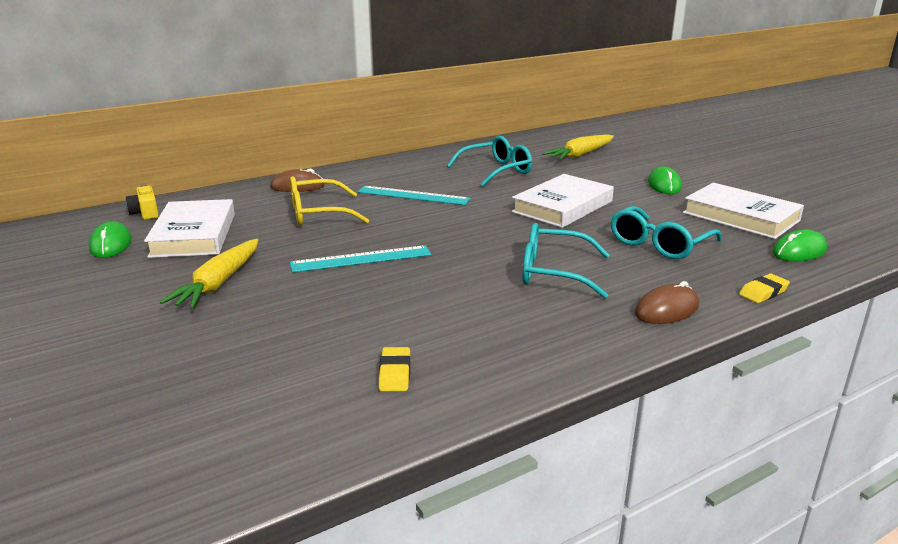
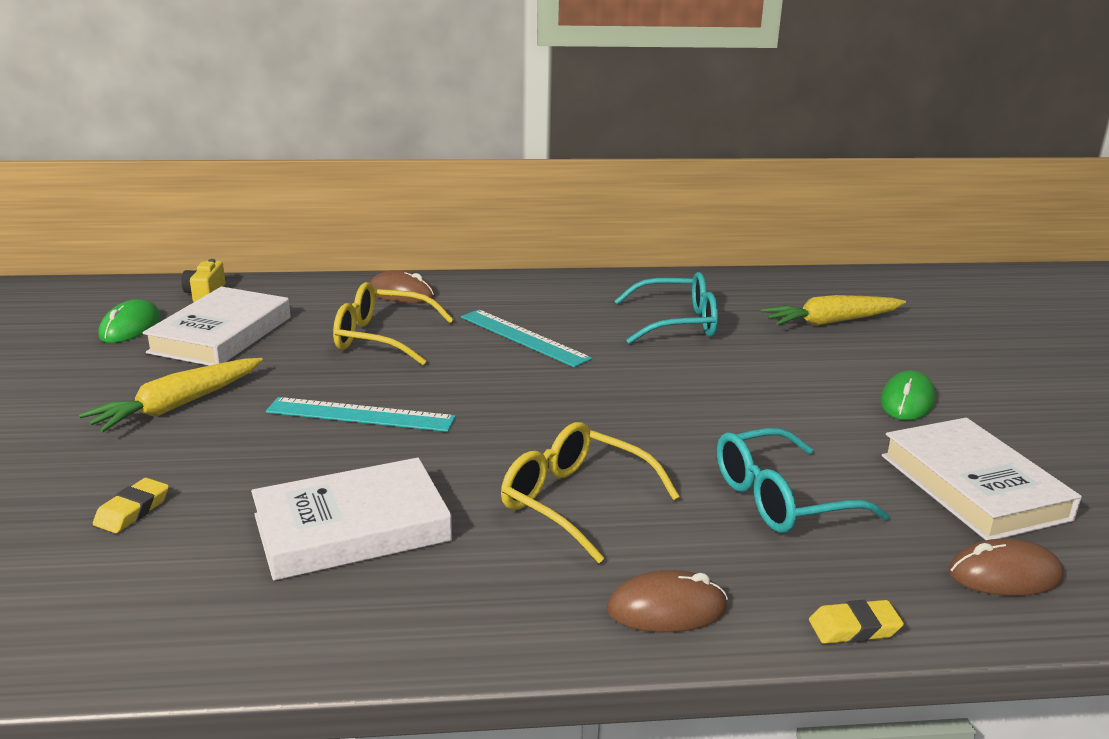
camera: 25 degrees right, 0 degrees up
yellow eraser [379,347,410,391] -> yellow eraser moved to [93,478,169,533]
white book [512,174,614,228] -> white book moved to [251,458,452,581]
turquoise glasses [523,223,610,298] -> yellow glasses [501,422,680,563]
green mouse [772,229,827,261] -> brown mouse [948,538,1064,596]

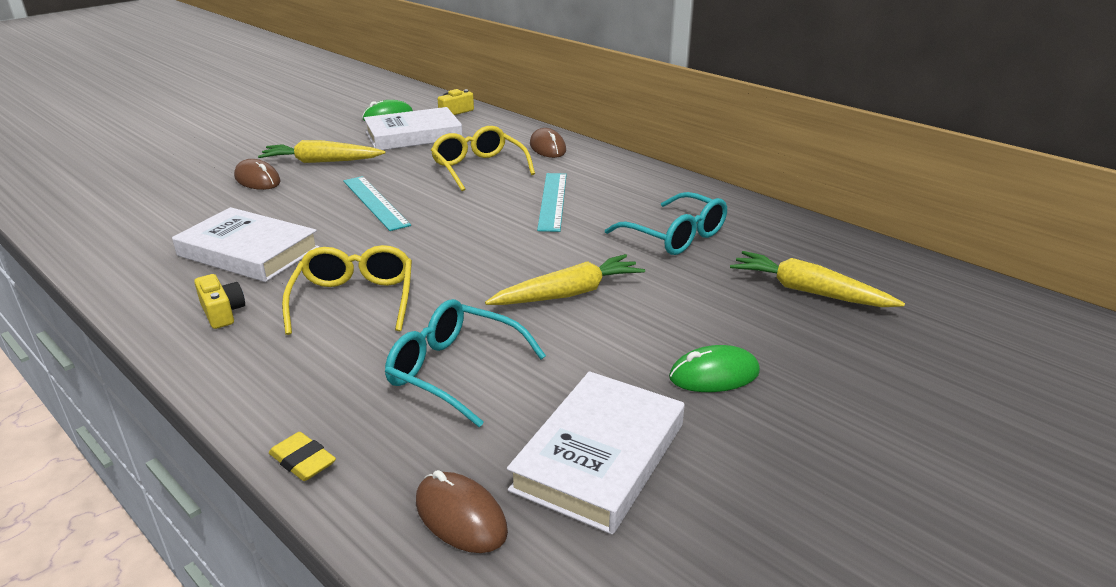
camera: 50 degrees right, 5 degrees up
yellow eraser [93,478,169,533] -> none
brown mouse [607,570,728,632] -> brown mouse moved to [234,159,281,190]
none -> yellow camera [194,274,245,329]
none -> yellow carrot [485,254,645,305]

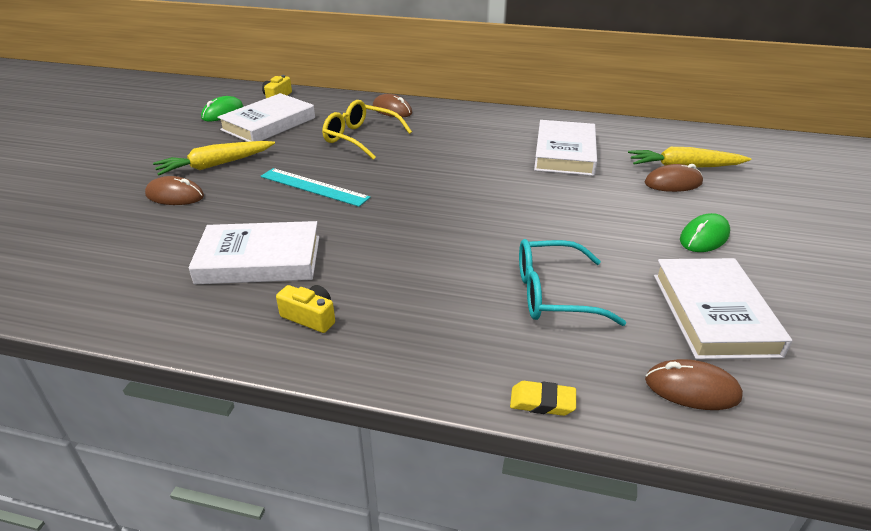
camera: 30 degrees left, 5 degrees up
yellow glasses [282,245,412,335] -> none
yellow carrot [485,254,645,305] -> none
turquoise ruler [537,173,567,232] -> none
turquoise glasses [605,192,727,255] -> white book [534,120,597,176]
none -> brown mouse [644,164,703,192]

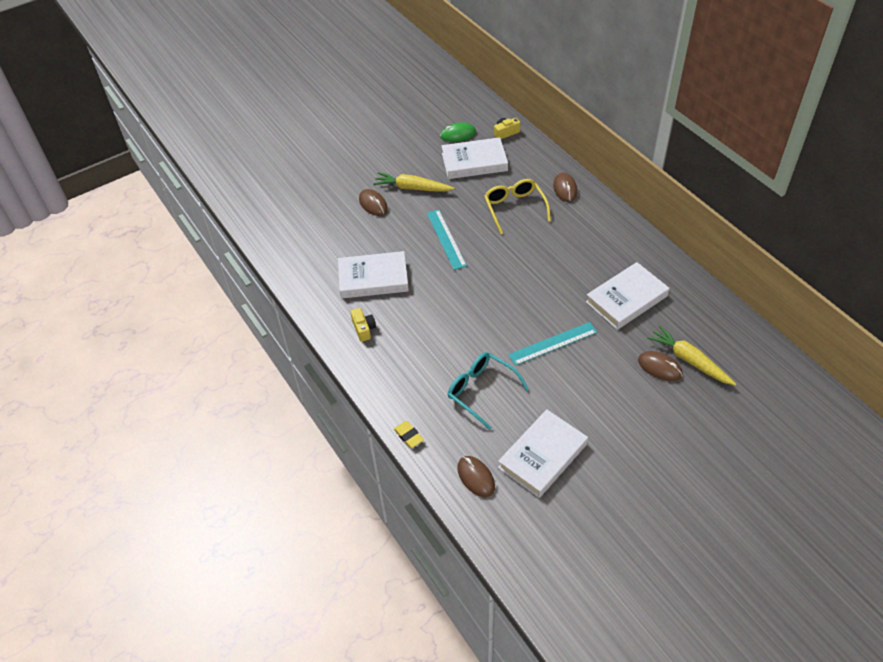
camera: 45 degrees right, 15 degrees up
white book [188,221,319,284] -> white book turned 45 degrees counterclockwise [338,251,409,299]
green mouse [680,213,730,252] -> none
none -> turquoise ruler [508,322,597,366]

